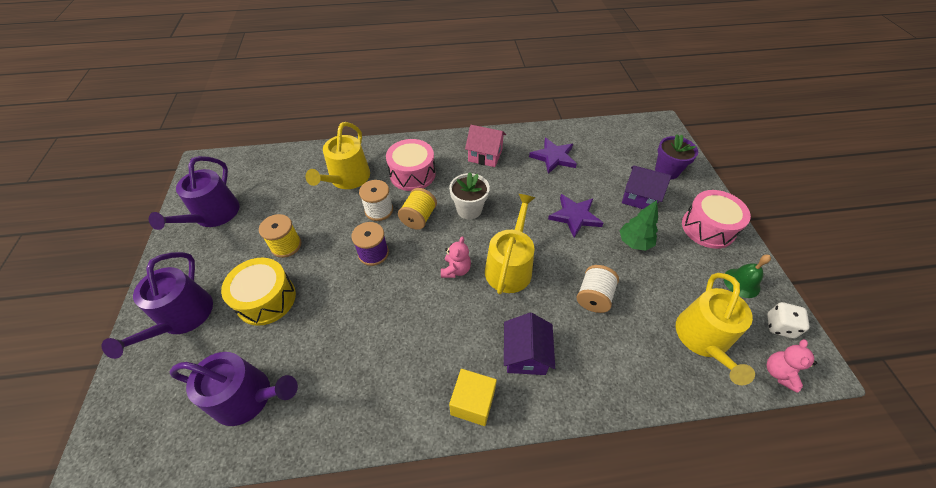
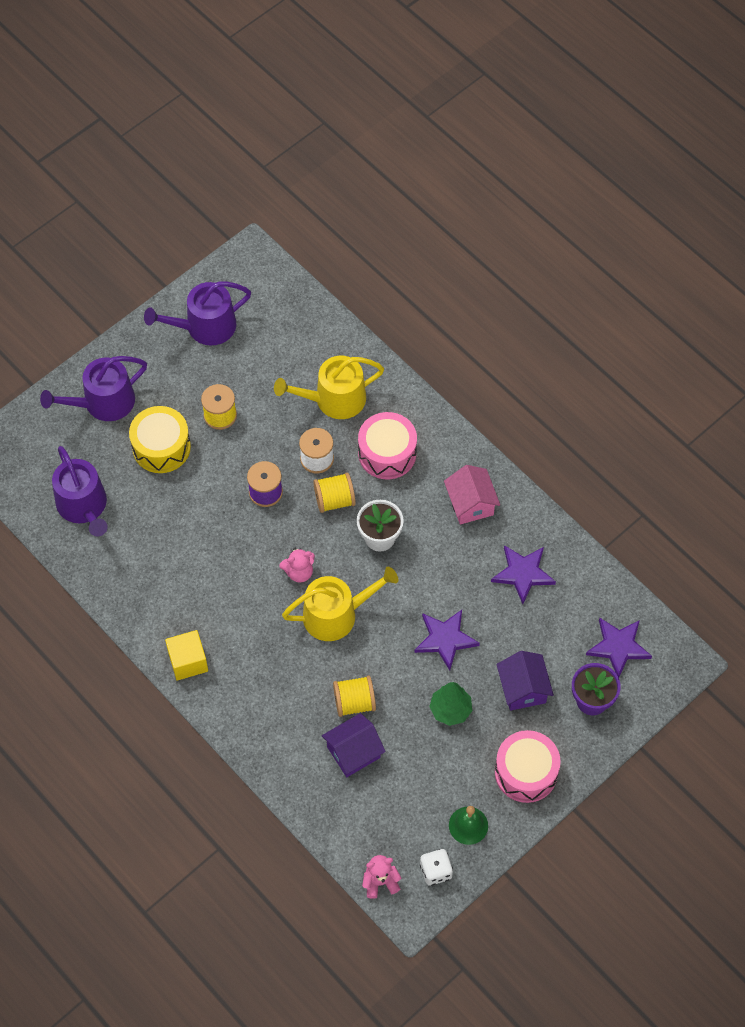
camera: 55 degrees right, 10 degrees up
purple house [504,313,555,375] -> purple house moved to [322,713,386,777]
white spool [577,265,619,313] -> yellow spool [333,675,376,717]
yellow watering can [676,273,755,385] -> none
none -> purple star [586,618,652,678]

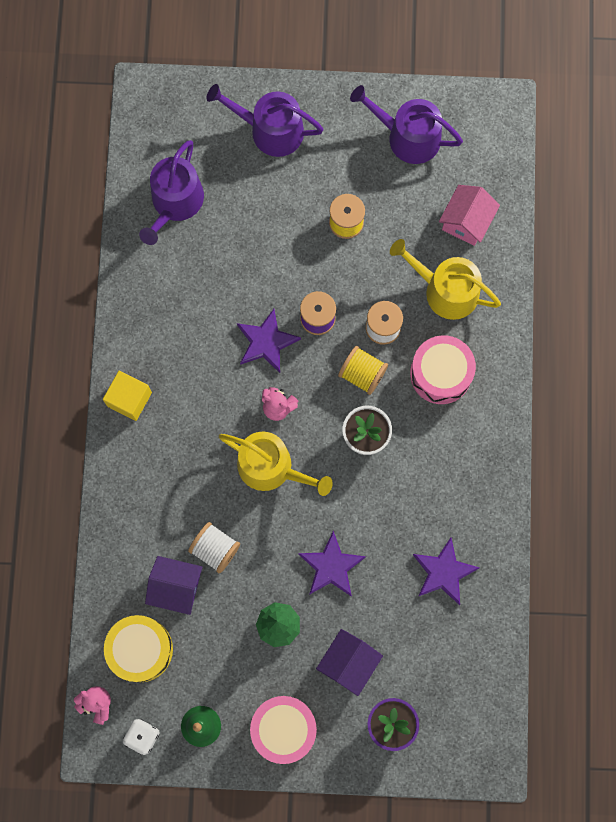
camera: 45 degrees right, 15 degrees up
yellow drum [129,406,191,473] -> yellow drum moved to [104,615,173,682]
yellow spool [333,675,376,717] -> white spool [188,522,240,574]
pink house [444,465,500,525] -> pink house moved to [439,185,500,246]
purple star [586,618,652,678] -> purple star moved to [237,309,301,373]

